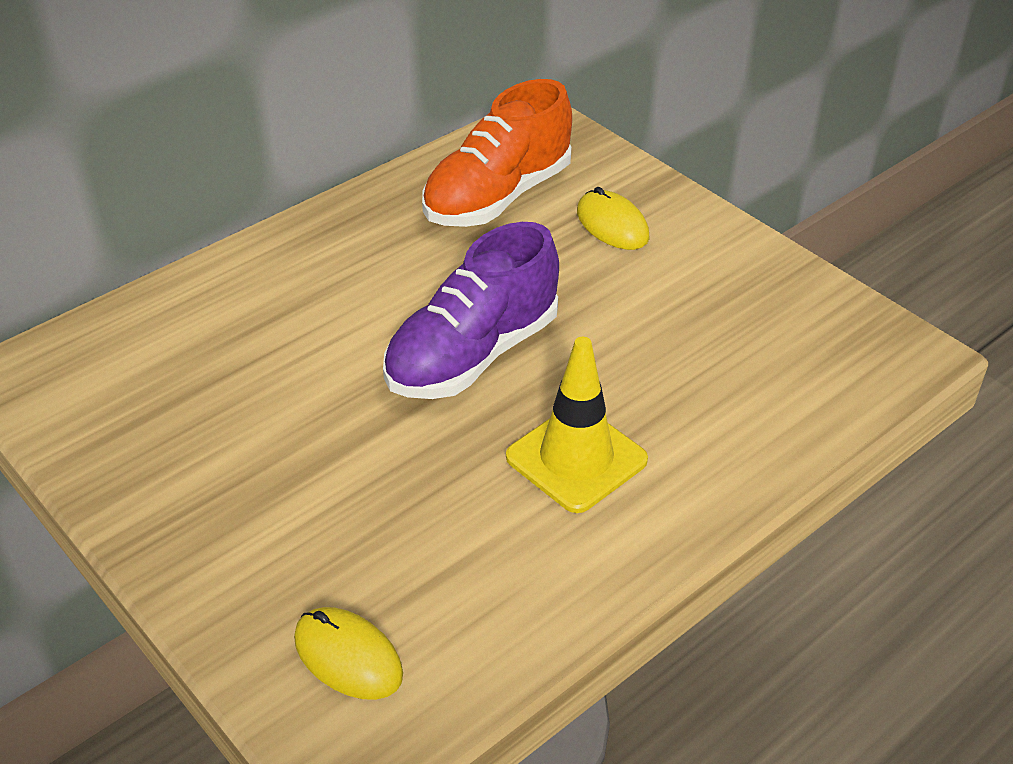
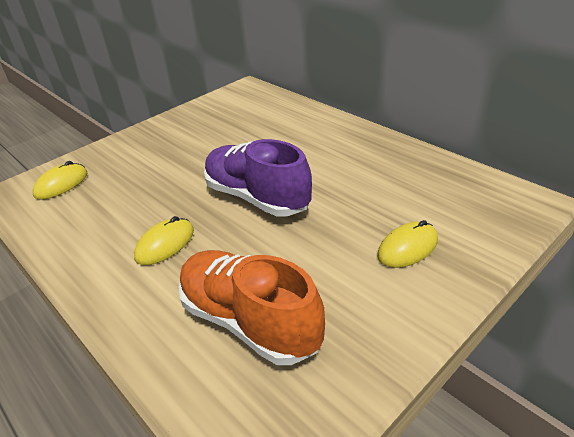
camera: 90 degrees right, 5 degrees down
orange shoe [422,79,572,227] -> orange shoe moved to [178,250,325,365]
yellow traffic cone [506,337,648,513] -> yellow mouse [134,216,194,265]

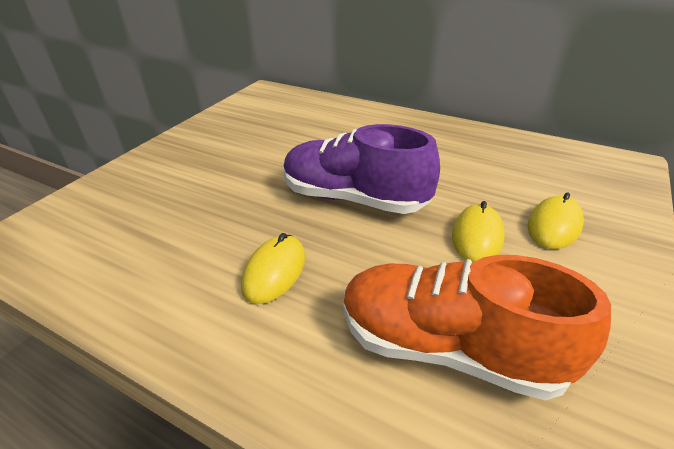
camera: 20 degrees left, 0 degrees up
yellow mouse [32,161,87,200] -> yellow mouse moved to [452,201,505,261]

